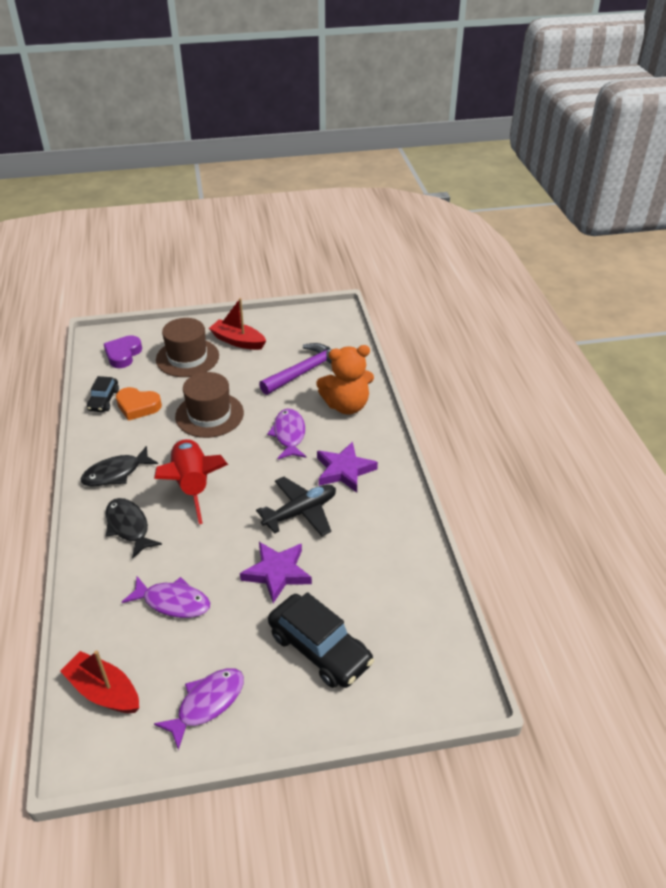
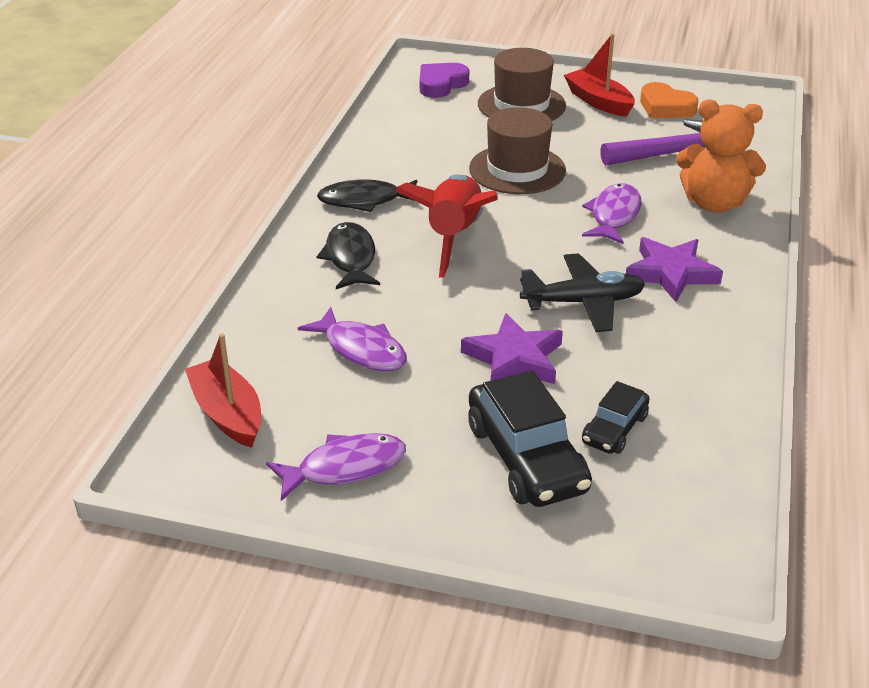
camera: 25 degrees right, 5 degrees down
black car [87,376,119,412] -> black car moved to [582,381,650,454]
orange heart [116,387,162,421] -> orange heart moved to [640,82,698,118]

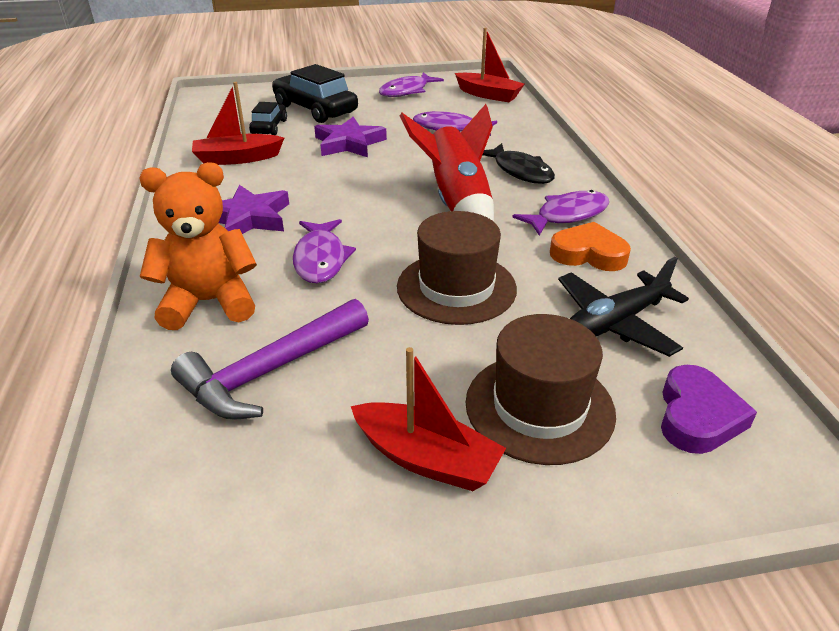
camera: 155 degrees right, 0 degrees up
black fish [317,179,417,212] -> purple fish [512,190,609,236]
black plane [520,253,645,332] -> black plane moved to [558,257,689,357]
orange heart [640,82,698,118] -> orange heart moved to [550,222,631,271]
none -> red boat [192,82,284,165]

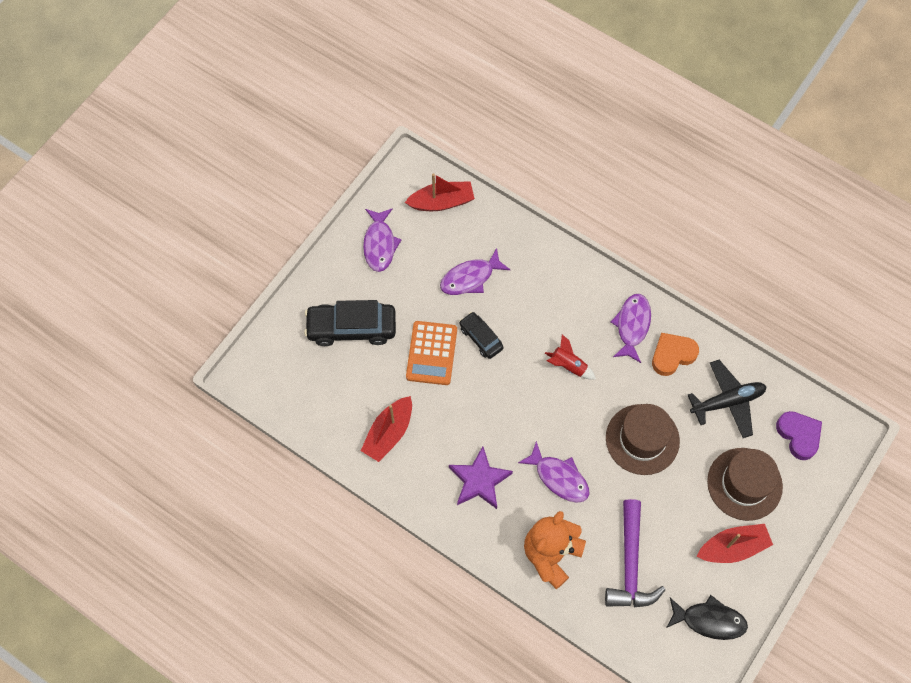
camera: 45 degrees left, 30 degrees up
black car [249,102,287,135] -> black car moved to [459,312,504,359]
purple star [314,117,387,157] -> orange calculator [406,321,457,385]
red rocket [400,104,494,222] -> red rocket [544,334,596,380], size x0.49
black fish [483,143,555,184] -> black fish moved to [666,595,748,640]
black plane [558,257,689,357] -> black plane turned 120 degrees counterclockwise [688,360,767,438]

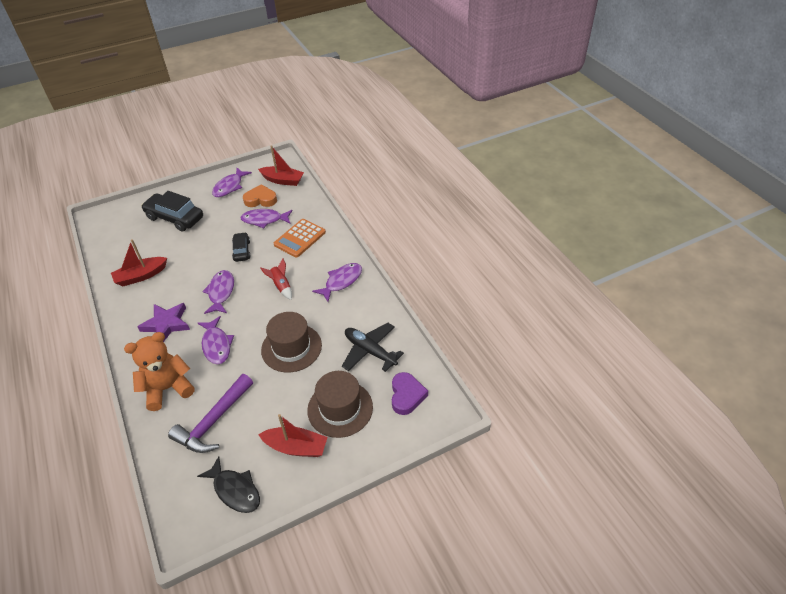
camera: 30 degrees right, 20 degrees down
orange calculator [406,321,457,385] -> orange calculator moved to [274,219,326,258]
orange heart [652,333,699,376] -> orange heart moved to [243,184,277,207]
black plane [688,360,767,438] -> black plane turned 150 degrees counterclockwise [342,323,404,372]
none -> purple fish [202,270,234,314]

